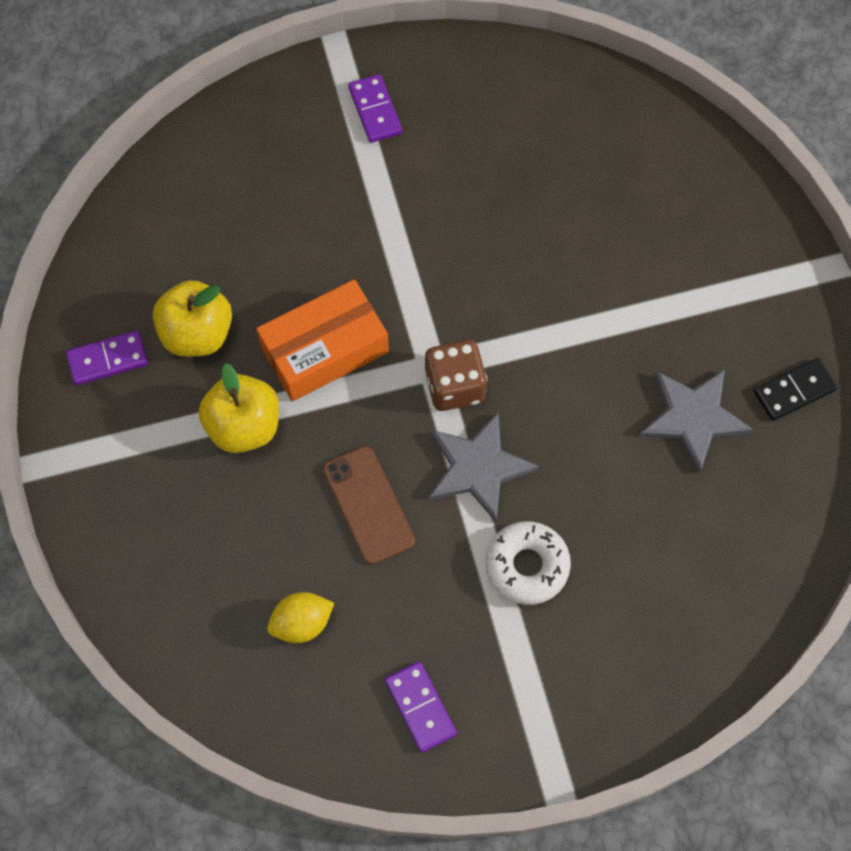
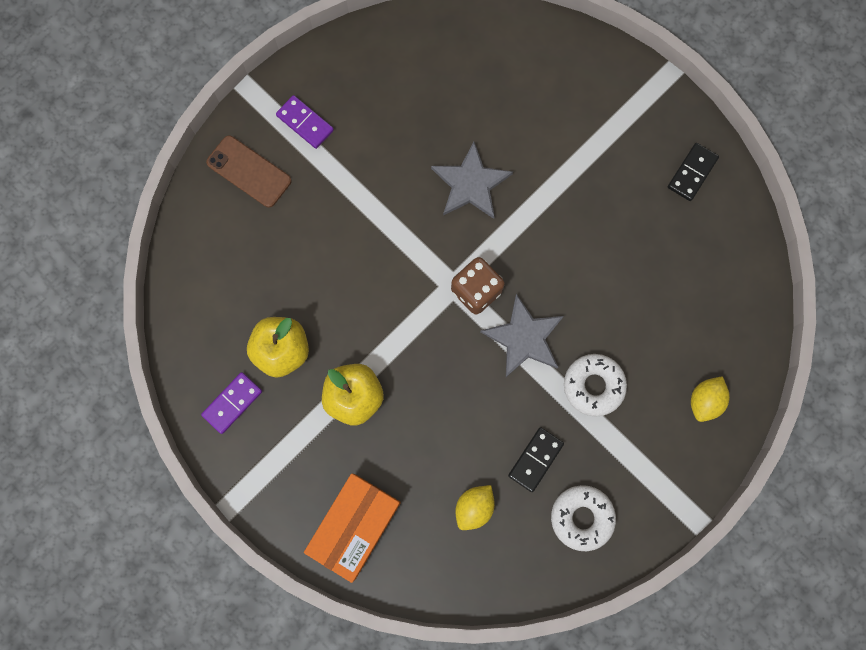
camera: 30 degrees left, 10 degrees up
orange box [256,279,389,401] -> orange box moved to [304,473,401,583]
brown phone [323,446,415,565] -> brown phone moved to [206,136,291,208]
purple domino [385,661,457,753] -> white donut [551,485,616,551]
grey star [639,369,754,473] -> grey star moved to [431,142,513,219]
none -> black domino [508,427,564,492]
none -> yellow lemon [691,376,730,422]

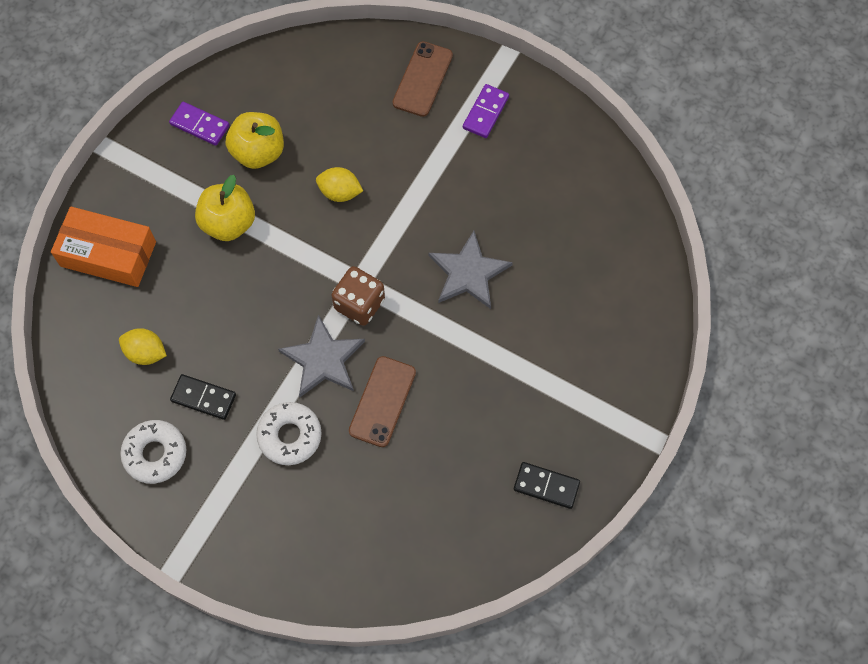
camera: 75 degrees right, 10 degrees down
yellow lemon [691,376,730,422] -> yellow lemon moved to [316,167,363,202]
none -> brown phone [349,356,416,447]

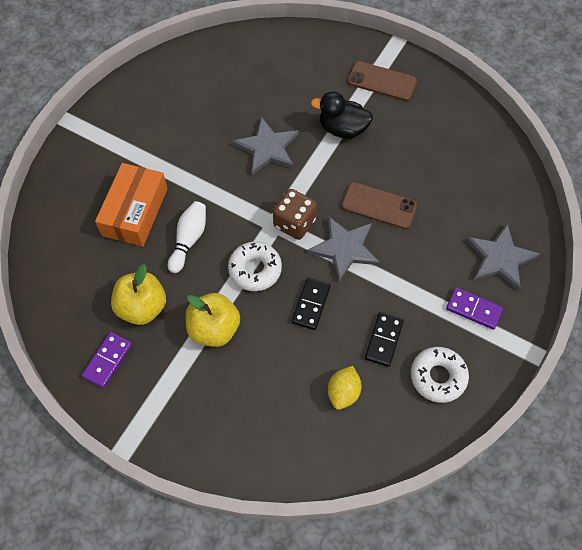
camera: 90 degrees left, 5 degrees down
orange box [51,207,156,287] -> orange box moved to [95,163,168,246]
white donut [256,402,322,465] -> white donut moved to [228,241,282,291]
yellow lemon [316,167,363,202] -> white bowling pin [168,201,206,273]
brown phone [393,41,453,117] -> brown phone moved to [348,61,417,101]
purple domino [463,84,509,138] -> purple domino moved to [446,287,503,330]
black domino [514,462,580,509] -> black domino moved to [292,278,331,330]
none -> black duck [311,91,373,139]
none -> grey star [466,224,540,291]

